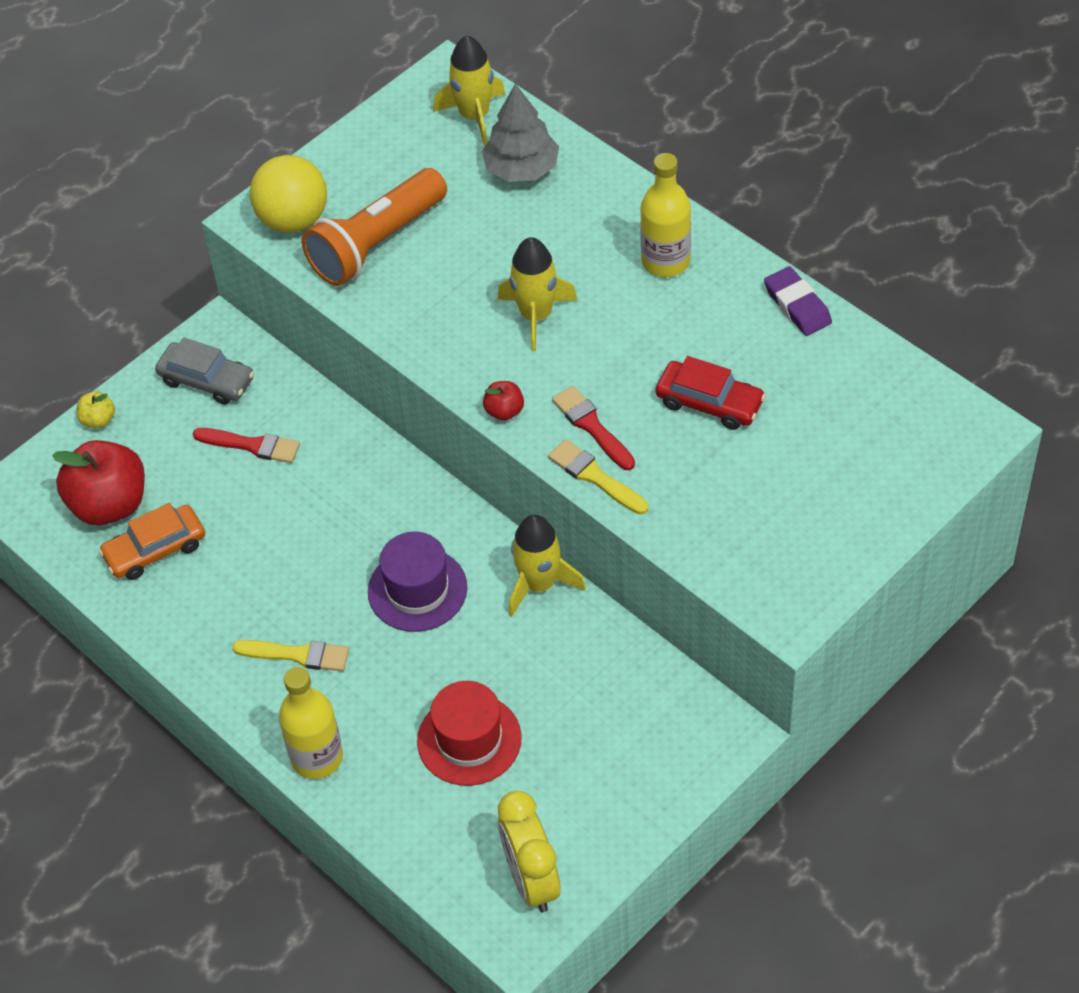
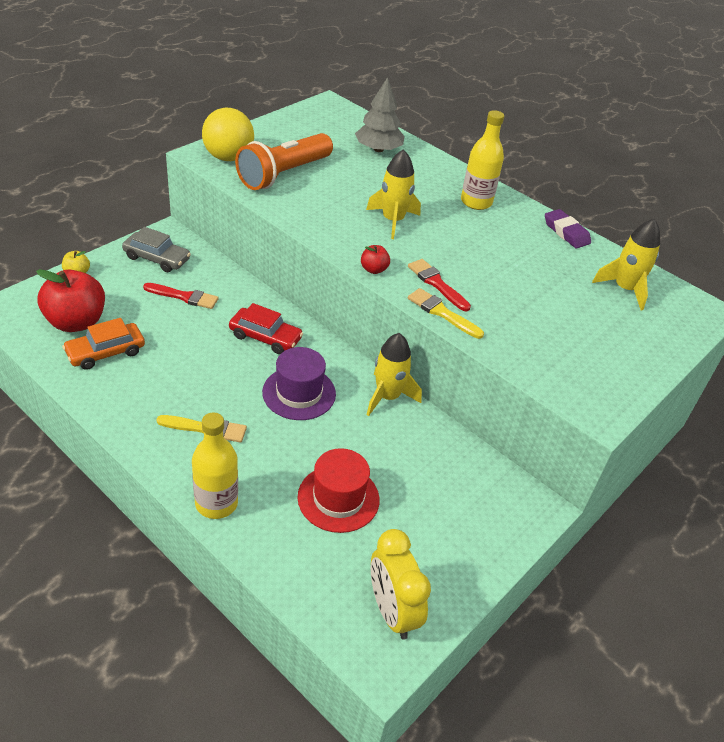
camera: 10 degrees left, 10 degrees down
yellow rocket [433,35,505,146] -> yellow rocket moved to [592,219,660,311]
red car [656,356,766,430] -> red car moved to [229,303,303,354]

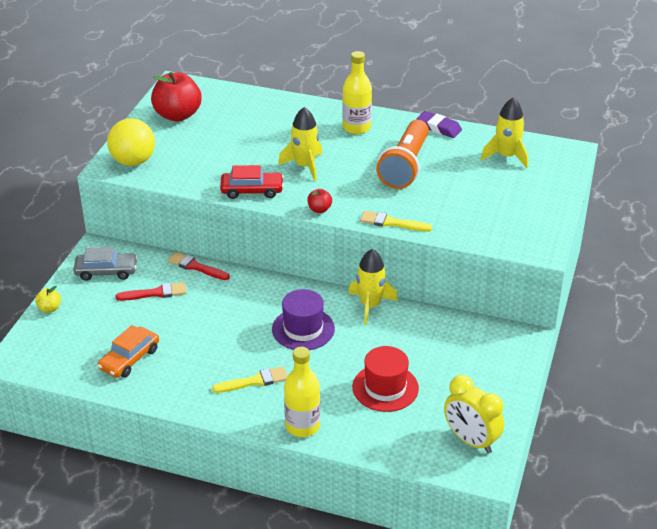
camera: 20 degrees left, 5 degrees down
red apple [36,269,105,332] -> red apple moved to [151,72,202,121]
red car [229,303,303,354] -> red car moved to [220,165,284,199]
orange flashlight [235,133,333,190] -> orange flashlight moved to [376,120,429,189]
grey tree [355,77,405,152] -> none
red brush [408,259,471,311] -> red brush moved to [167,252,230,280]

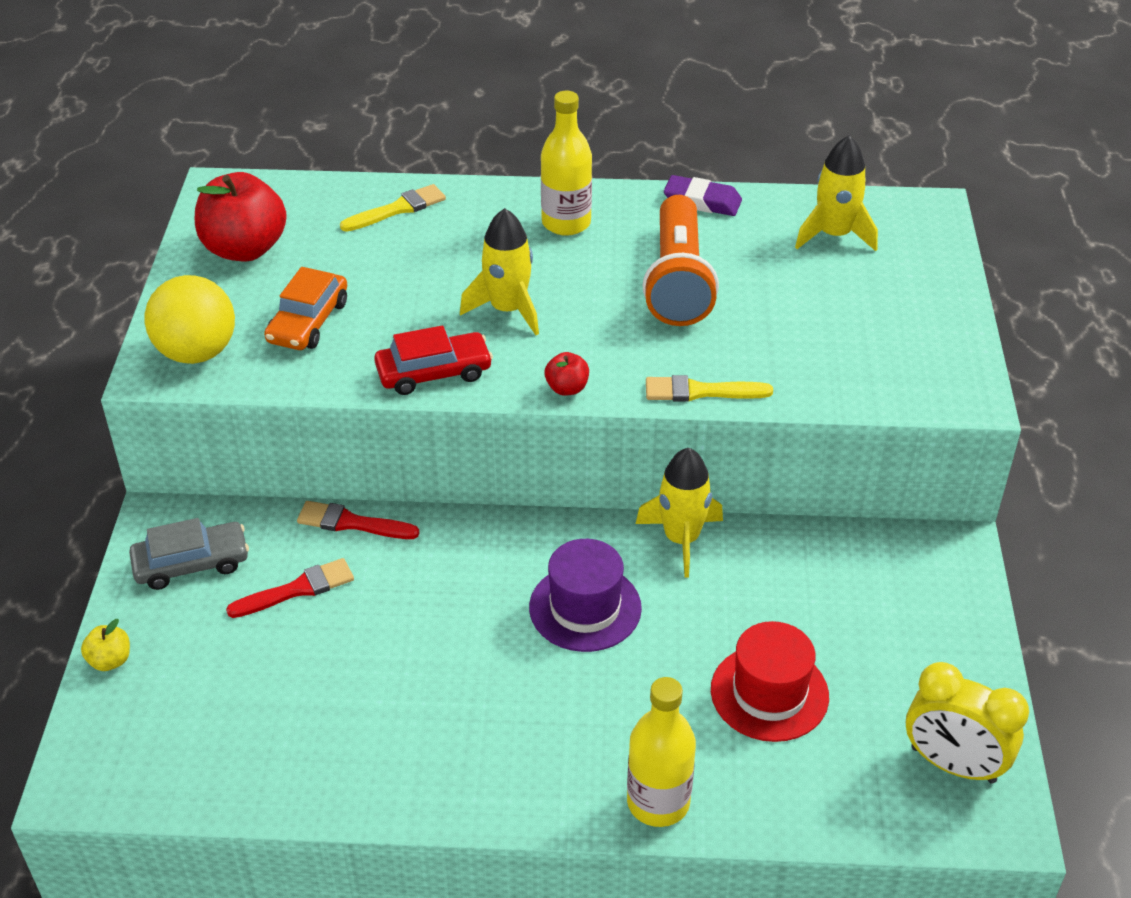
camera: 15 degrees left, 5 degrees up
orange car [98,325,159,378] -> orange car moved to [264,267,347,350]
yellow brush [212,367,288,393] -> yellow brush moved to [340,184,446,232]

